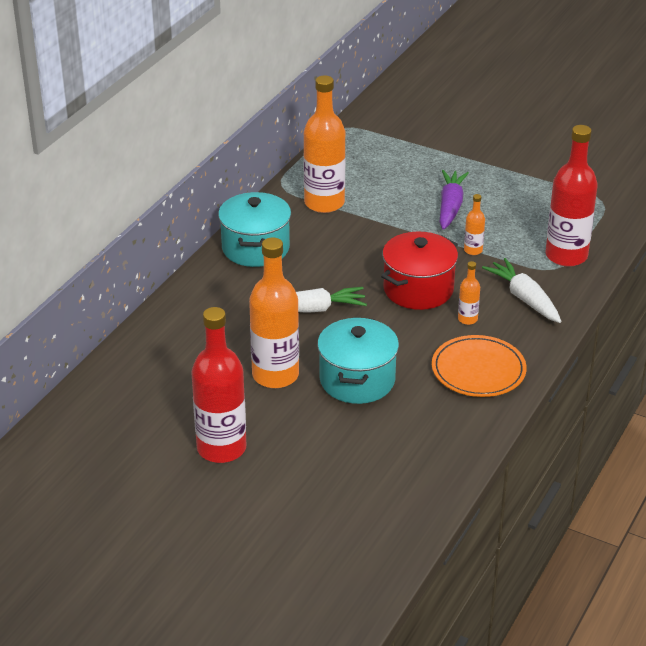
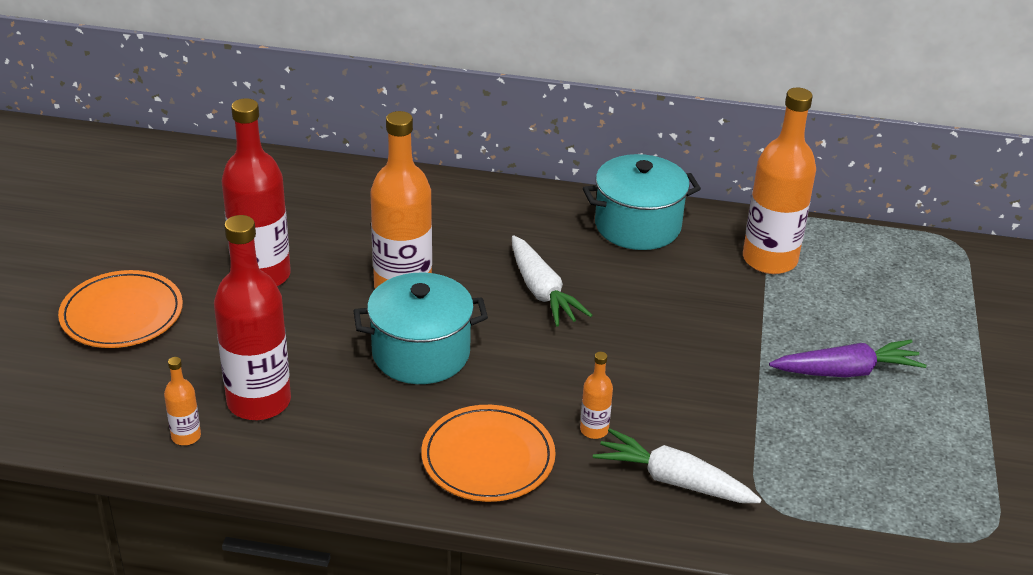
camera: 70 degrees right, 0 degrees up
red pot [381,231,458,310] -> none
orange bottle [464,194,485,255] -> orange bottle moved to [164,357,201,445]
white carrot [482,258,561,323] -> white carrot turned 105 degrees counterclockwise [593,428,762,503]
red bottle [546,125,598,267] -> red bottle moved to [214,215,291,420]
none -> orange plate [58,270,183,348]

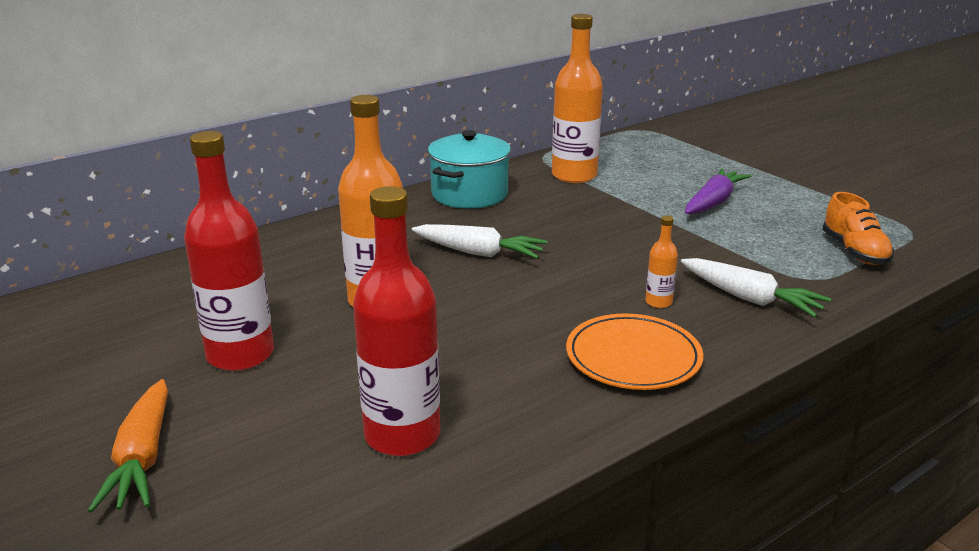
camera: 45 degrees left, 10 degrees down
orange plate [58,270,183,348] -> orange carrot [88,379,168,513]
orange bottle [164,357,201,445] -> none
turquoise pot [353,272,488,384] -> none
white carrot [593,428,762,503] -> white carrot turned 120 degrees counterclockwise [681,258,831,317]
none -> orange shoe [822,192,894,265]

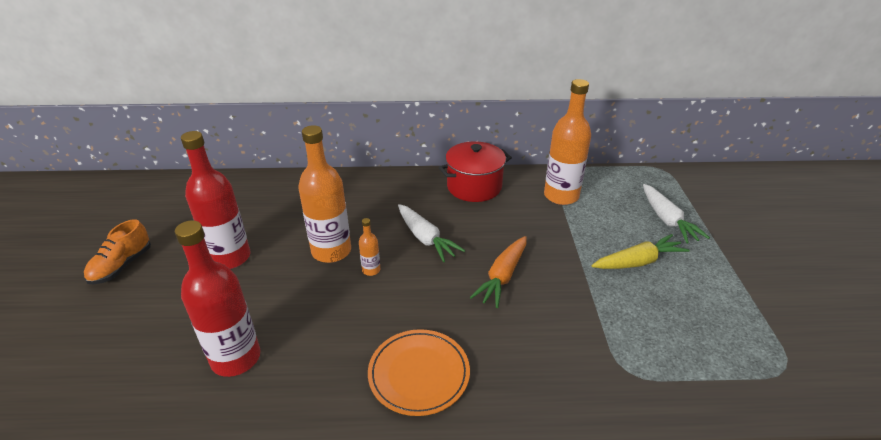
camera: 35 degrees right, 10 degrees up
orange carrot [88,379,168,513] -> orange carrot moved to [470,236,527,308]
turquoise pot [428,130,511,209] -> red pot [438,141,512,202]
orange bottle [645,216,678,308] -> orange bottle moved to [359,218,380,276]
white carrot [681,258,831,317] -> white carrot moved to [643,184,710,243]
purple carrot [685,168,751,214] -> yellow carrot [592,234,690,269]
orange shoe [822,192,894,265] -> orange shoe moved to [84,219,151,284]

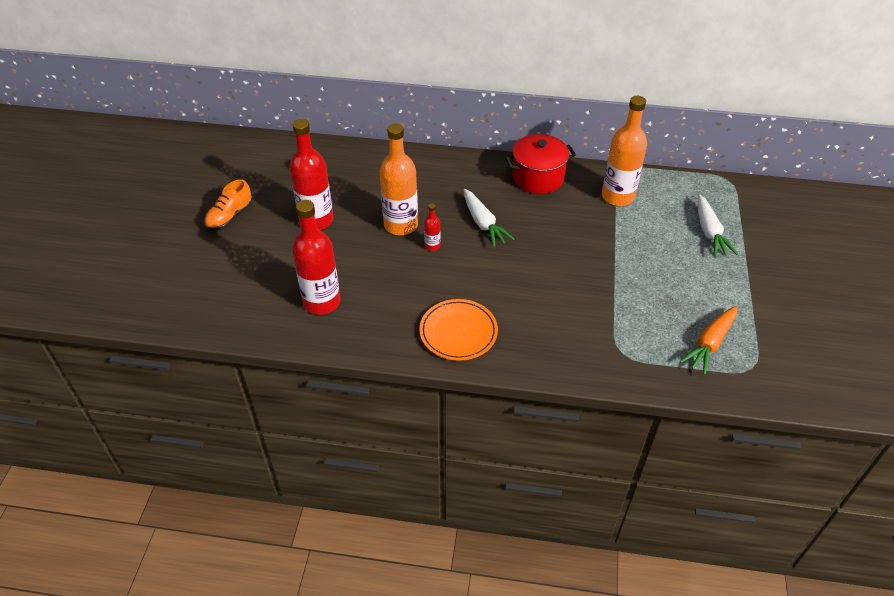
camera: 10 degrees right, 10 degrees up
orange bottle [359,218,380,276] -> red bottle [424,204,441,251]
orange carrot [470,236,527,308] -> orange carrot moved to [680,306,738,375]
yellow carrot [592,234,690,269] -> none

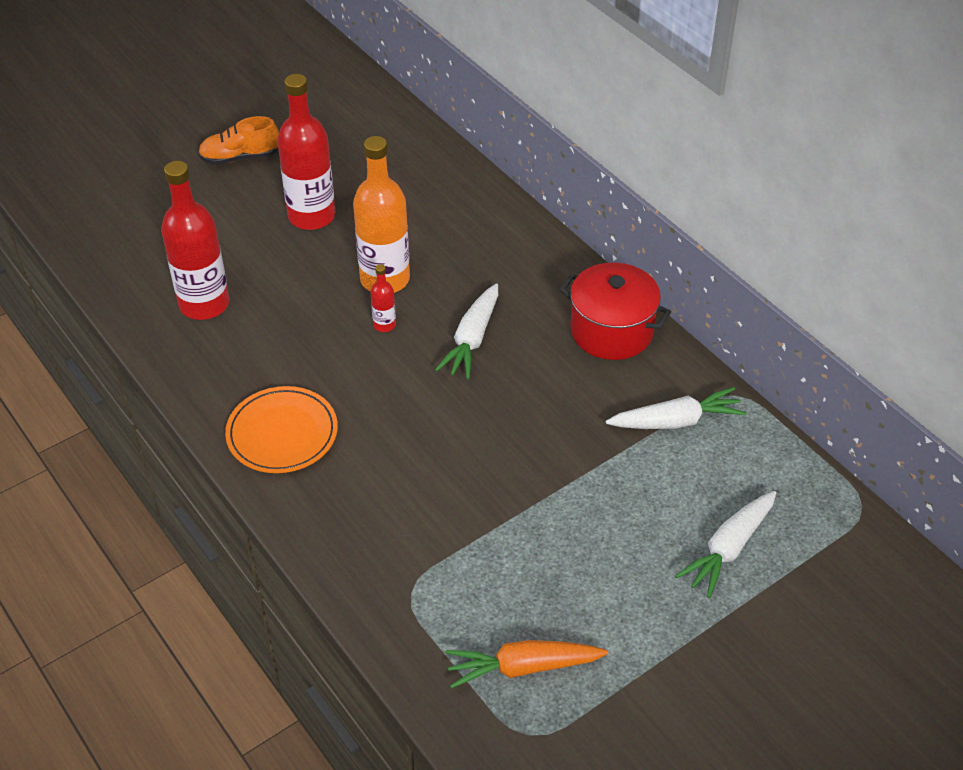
camera: 45 degrees right, 0 degrees up
orange bottle [602,96,647,206] -> white carrot [606,387,746,429]

